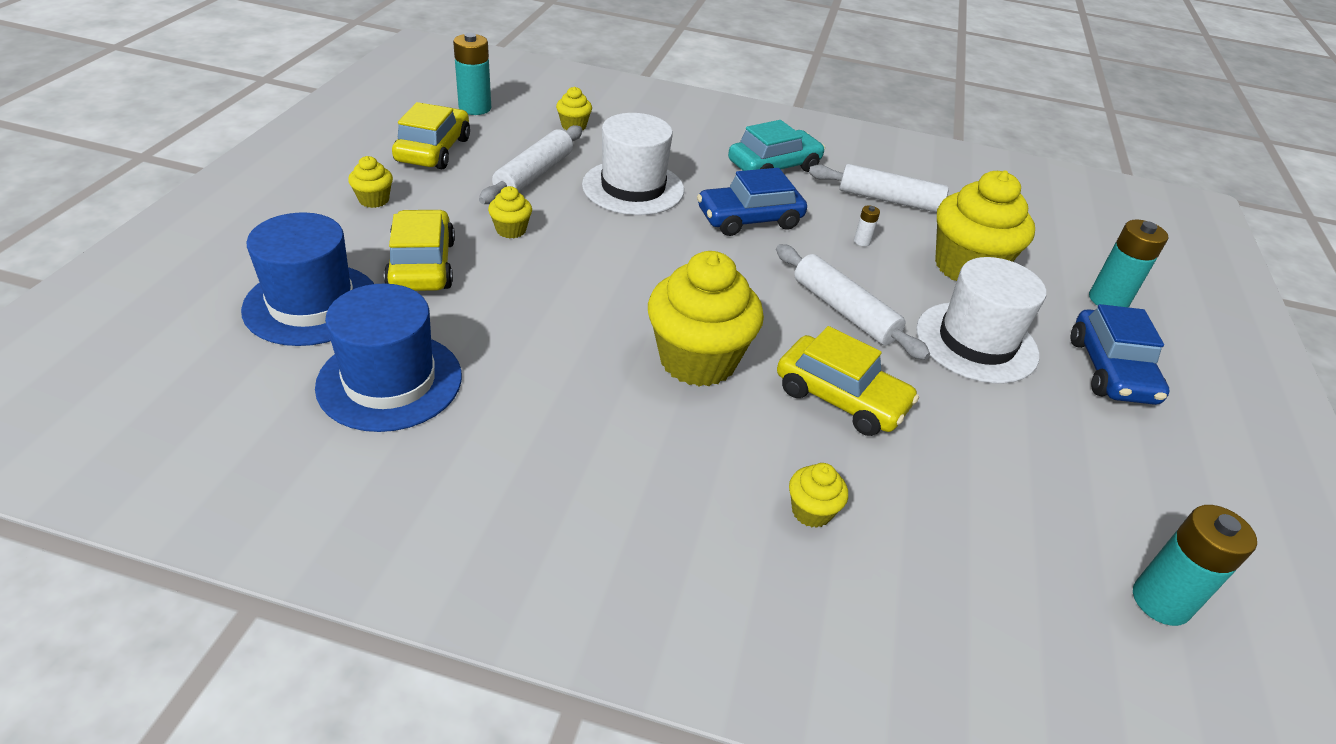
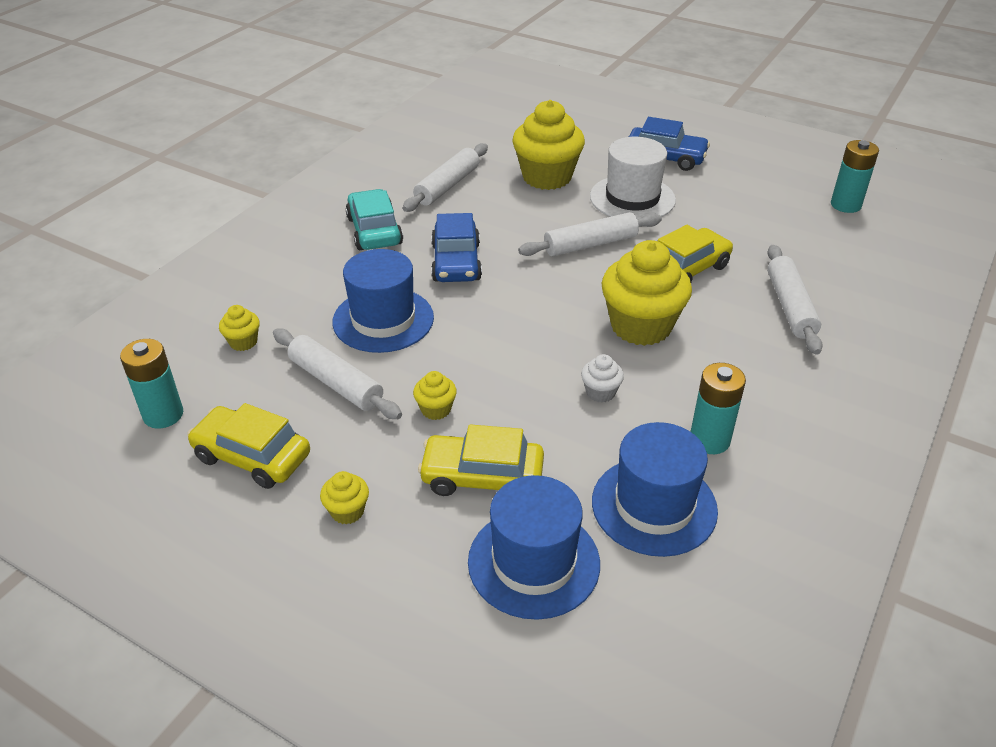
camera: 70 degrees left, 0 degrees up
white hat [582,113,684,215] -> blue hat [332,249,434,353]
yellow cupcake [789,463,848,528] -> white rolling pin [767,245,823,355]
white battery [854,205,880,246] -> none
turquoise battery [1089,220,1168,308] -> turquoise battery moved to [690,363,746,454]
none -> white cupcake [581,354,624,403]

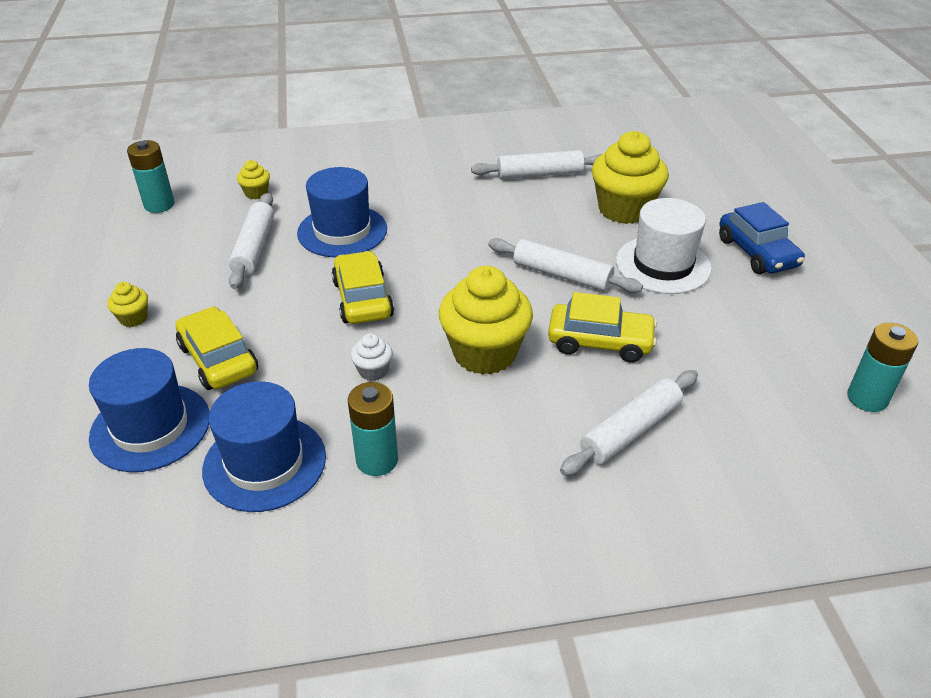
camera: 50 degrees right, 0 degrees up
yellow car [187,403,310,489] -> yellow car moved to [332,251,394,324]
turquoise car [346,189,403,250] -> none
yellow cupcake [413,371,457,420] -> none
blue car [431,213,482,282] -> none

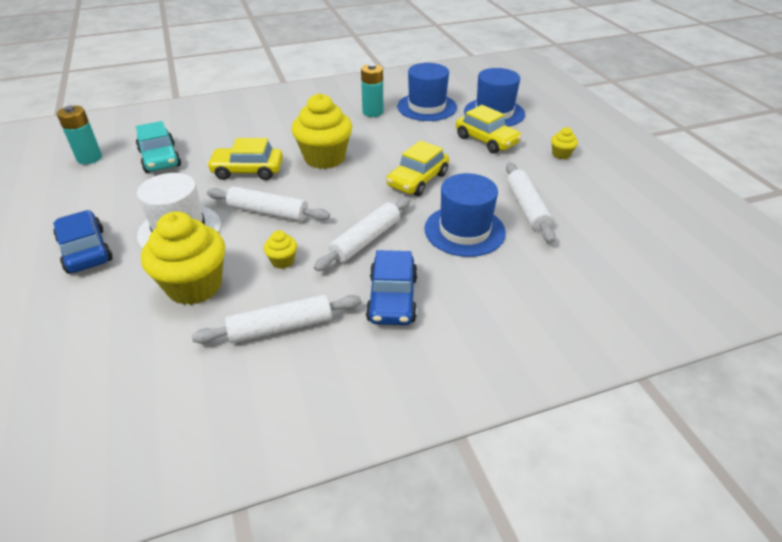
camera: 170 degrees right, 0 degrees up
turquoise battery [127,140,175,213] -> none
yellow cupcake [237,160,270,199] -> yellow cupcake moved to [264,230,297,269]
yellow car [332,251,394,324] -> yellow car turned 60 degrees clockwise [386,140,449,196]
white cupcake [350,333,393,381] -> none
white rolling pin [560,370,698,476] -> white rolling pin moved to [314,197,411,271]
none -> turquoise car [136,121,181,173]
none -> blue car [366,250,418,325]

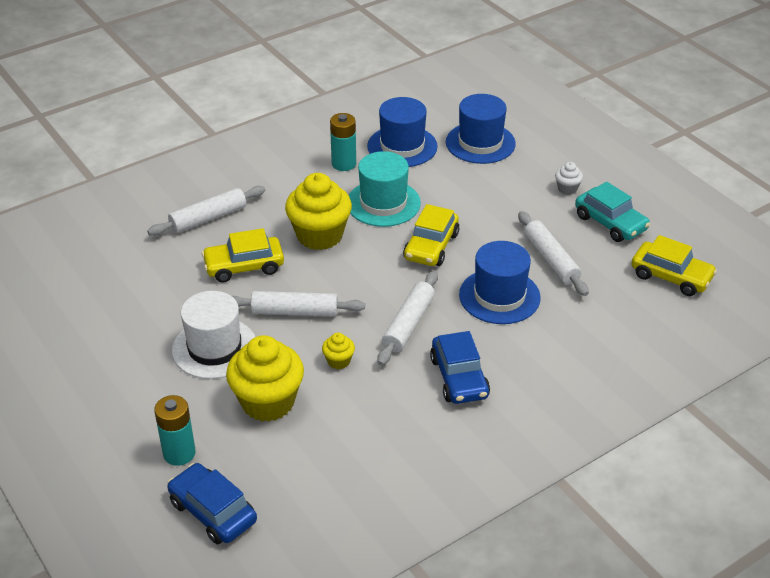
camera: 15 degrees left, 0 degrees up
blue car [53,210,113,274] -> blue car moved to [167,463,257,545]
turquoise battery [57,106,102,164] -> turquoise battery moved to [154,395,195,466]
turquoise car [136,121,181,173] -> turquoise car moved to [575,182,650,242]
white rolling pin [192,294,361,344] -> white rolling pin moved to [147,186,265,236]
yellow car [456,105,522,154] -> yellow car moved to [631,235,717,296]
yellow cupcake [551,127,578,159] -> white cupcake [555,162,583,195]
none -> turquoise hat [349,151,421,227]

